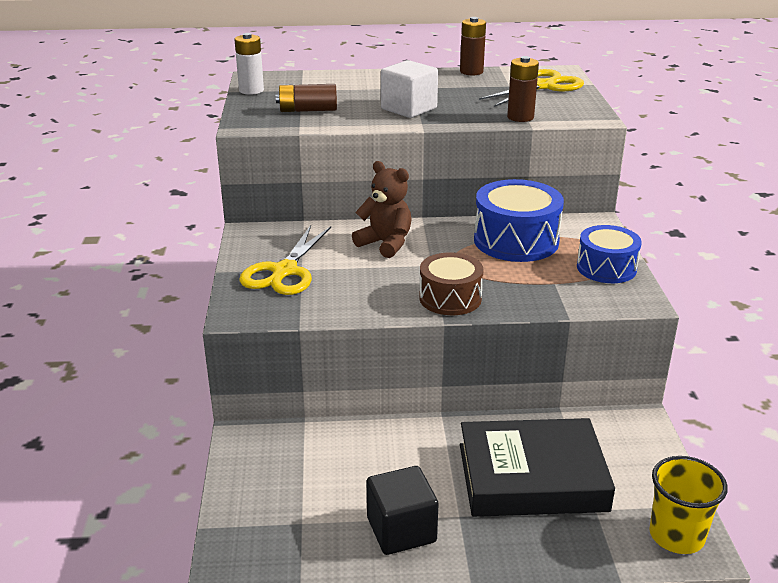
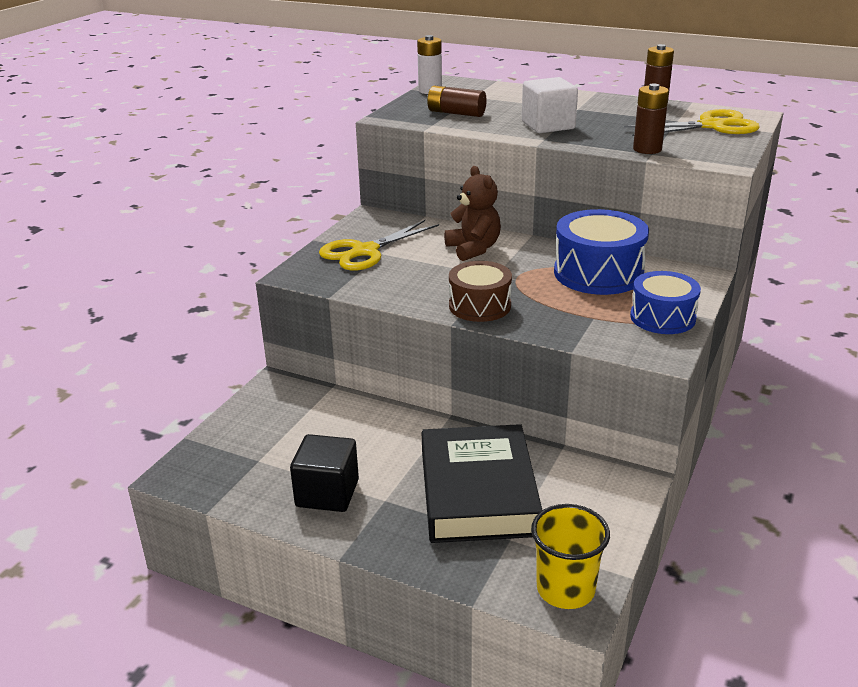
camera: 30 degrees right, 0 degrees up
black book [460,418,615,517] -> black book turned 60 degrees clockwise [422,424,542,543]

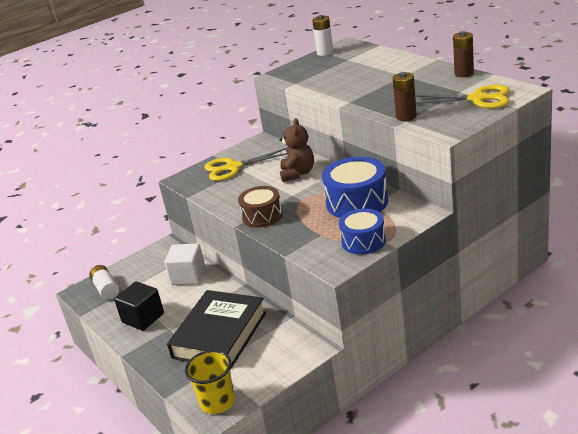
camera: 30 degrees right, 0 degrees up
brown battery [427,86,487,117] -> none
white cube [522,77,578,133] -> white cube moved to [165,243,205,285]
none -> white battery [89,265,119,300]

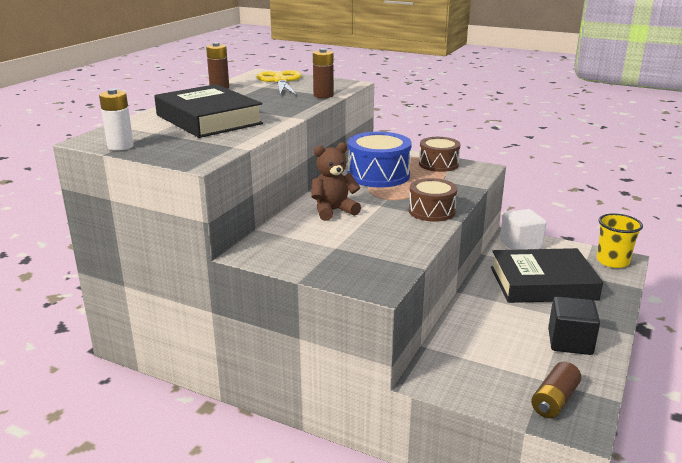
camera: 120 degrees left, 5 degrees down
white battery [89,265,119,300] -> brown battery [531,362,582,418]
white cube [165,243,205,285] -> white cube moved to [500,209,547,250]
yellow scissors [204,148,288,181] -> none
blue drum [339,208,386,255] -> brown drum [419,137,461,172]
none -> black book [154,84,263,138]

